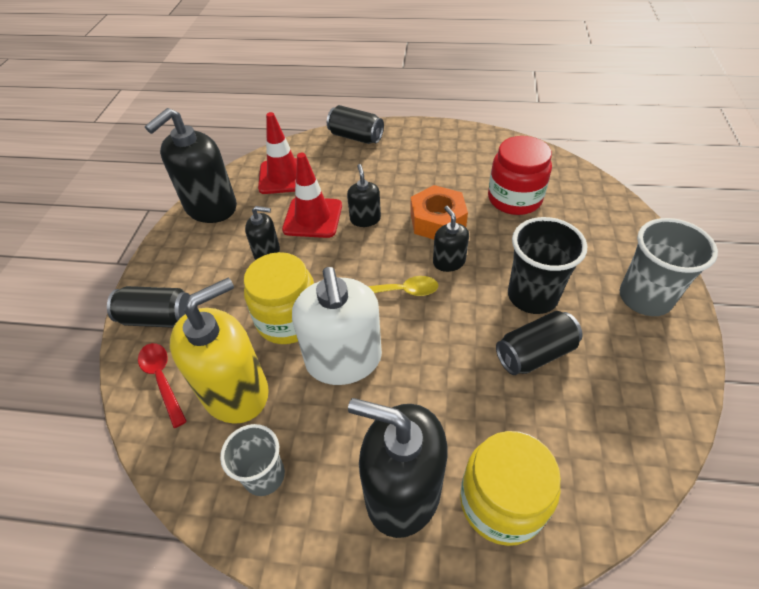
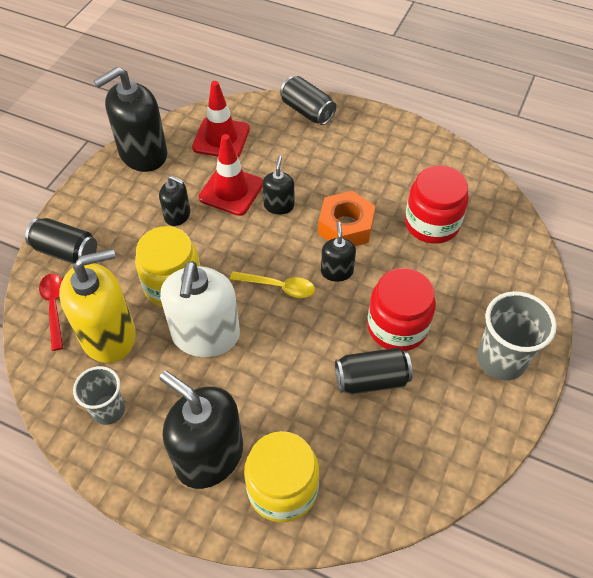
camera: 15 degrees right, 5 degrees up
black cup [508,217,587,314] -> red jar [367,268,436,351]

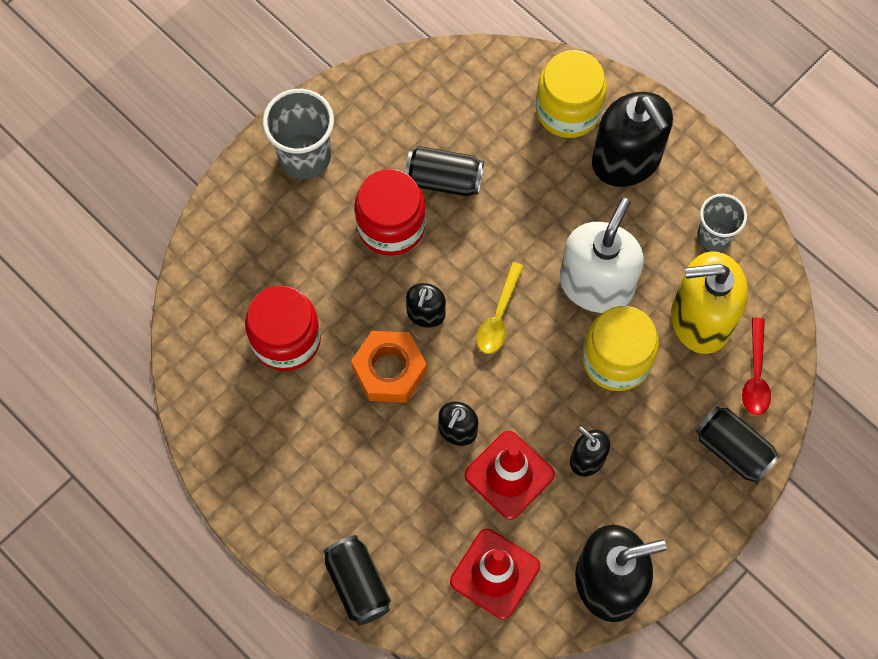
camera: 160 degrees left, 15 degrees up
yellow spoon [230,271,315,298] -> yellow spoon turned 105 degrees counterclockwise [476,262,524,354]

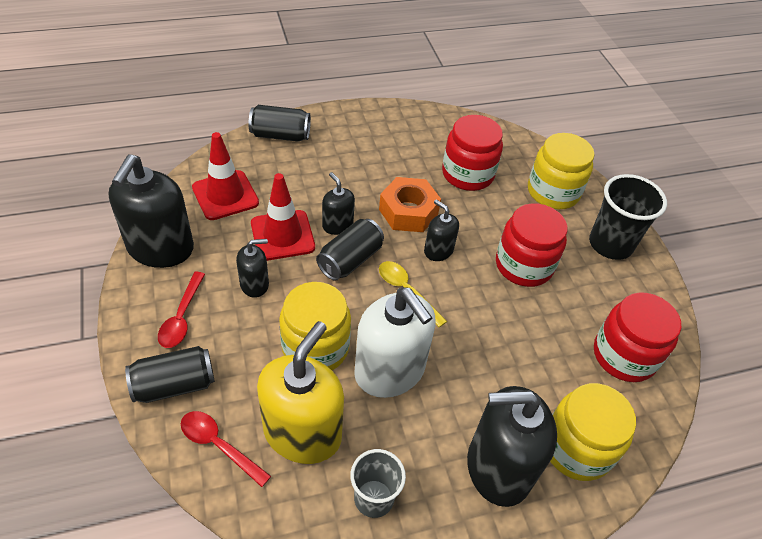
camera: 115 degrees right, 20 degrees down
grey cup [263,89,334,179] -> black cup [589,174,667,260]
black can [405,146,484,196] -> black can moved to [316,219,384,281]
none -> red spoon [158,272,205,348]
none -> yellow jar [528,133,595,209]
none -> red jar [594,292,681,382]

